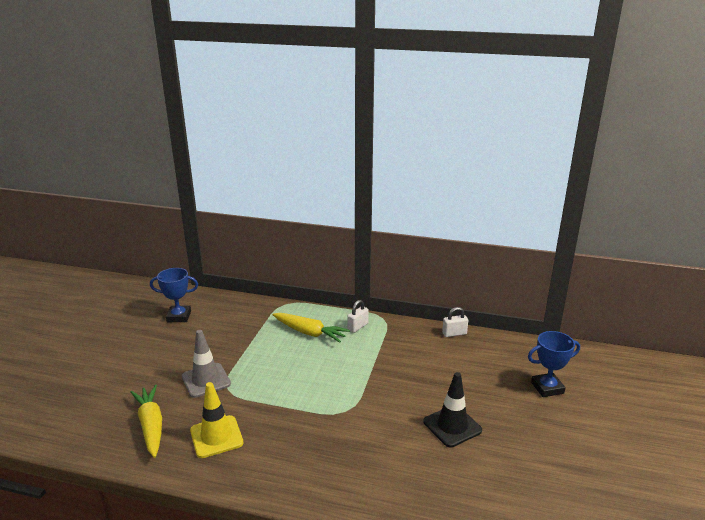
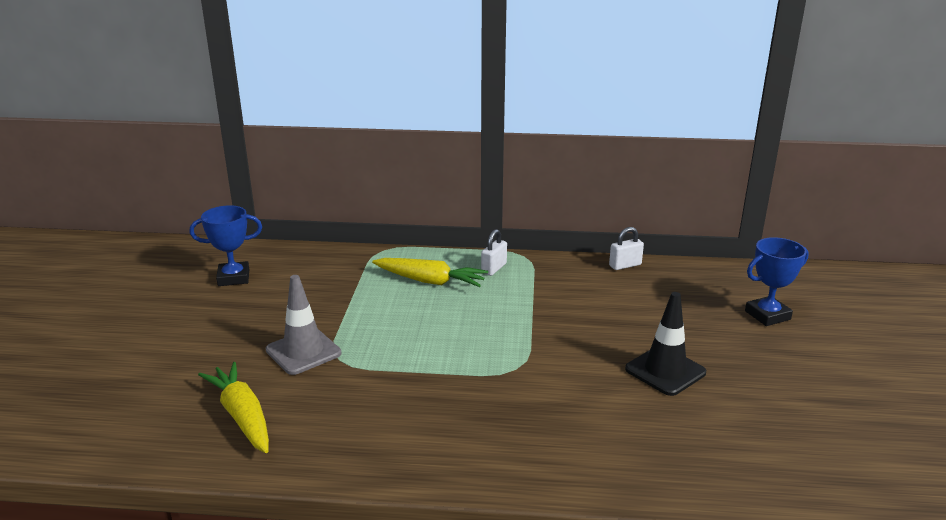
camera: 10 degrees left, 0 degrees up
yellow traffic cone [190,382,243,458] -> none

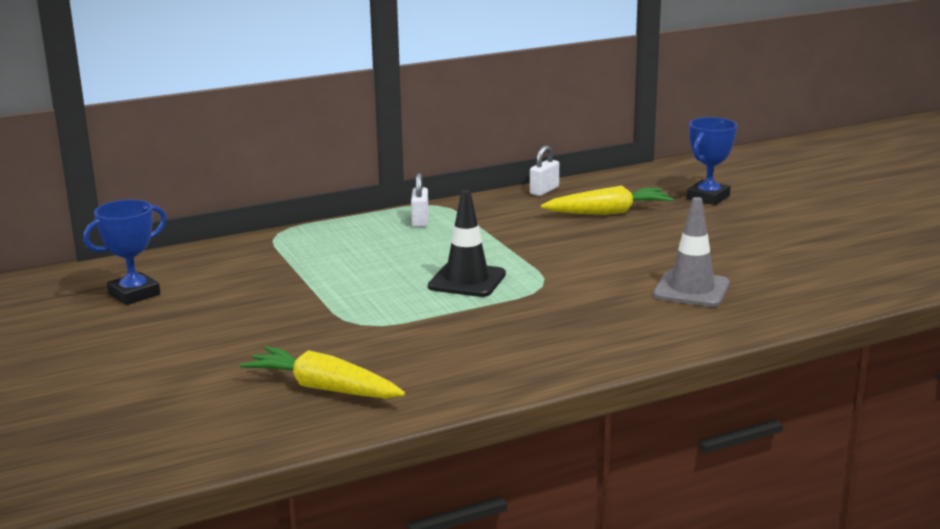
camera: 30 degrees left, 5 degrees down
grey traffic cone [266,275,341,375] -> grey traffic cone moved to [653,197,730,307]
yellow carrot [372,258,488,287] -> yellow carrot moved to [541,185,674,215]
black traffic cone [625,292,706,396] -> black traffic cone moved to [428,190,506,297]

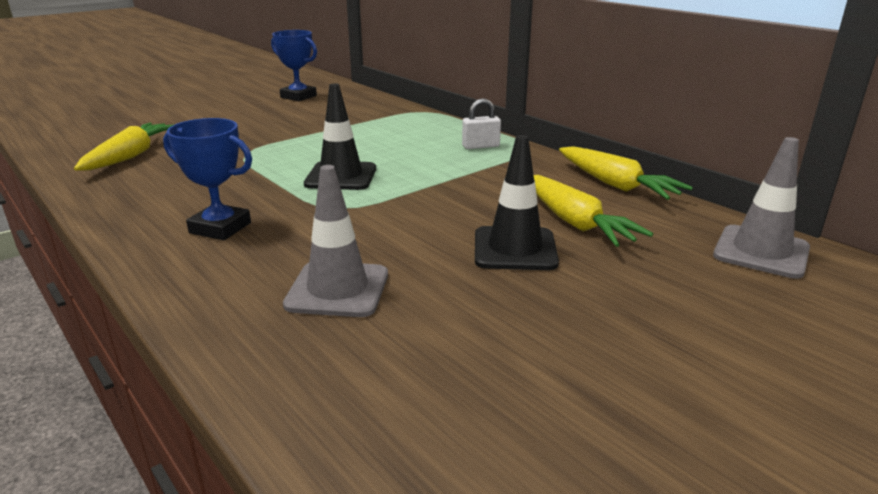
camera: 75 degrees right, 5 degrees up
white padlock [530,146,559,196] -> yellow carrot [559,146,693,200]
blue trophy [687,117,737,205] -> blue trophy moved to [163,118,252,240]
none -> black traffic cone [475,135,559,270]
none -> grey traffic cone [713,137,810,279]

